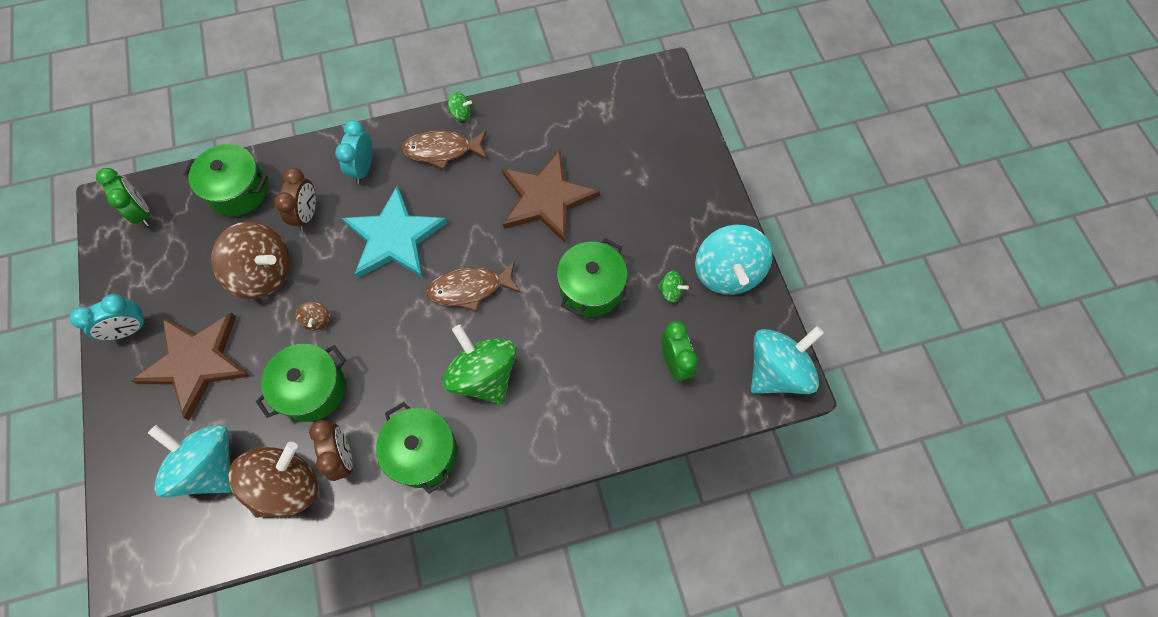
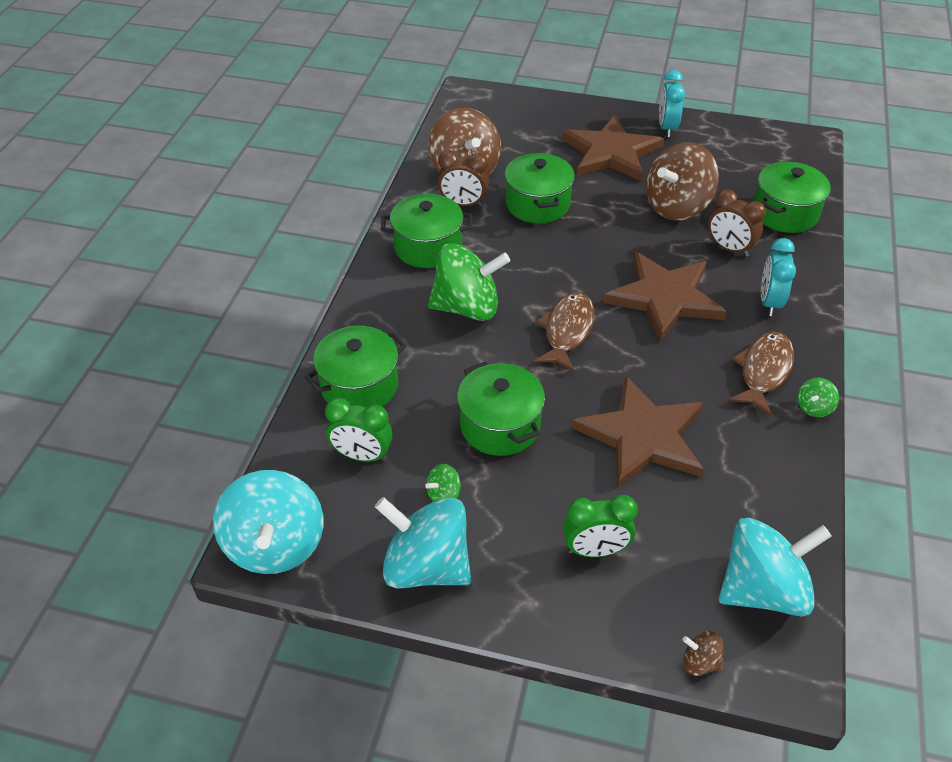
camera: 120 degrees right, 20 degrees down
green clock [96,168,150,226] -> green clock moved to [563,495,638,557]
turquoise spinning top [148,425,232,498] -> turquoise spinning top moved to [719,518,832,617]
brown spinning top [295,302,330,330] -> brown spinning top moved to [682,631,724,676]
turquoise clock [335,120,373,184] -> turquoise clock turned 120 degrees counterclockwise [761,238,796,316]
turquoise star [342,186,448,278] -> brown star [603,252,727,342]
none -> green pot [305,326,406,408]

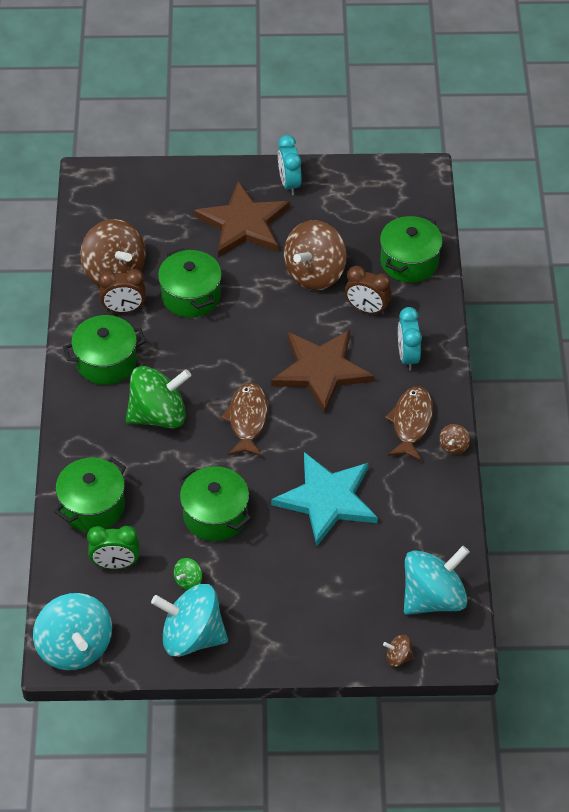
camera: 15 degrees left, 5 degrees up
green clock [563,495,638,557] -> none
brown star [572,375,704,489] -> turquoise star [271,452,378,546]
green spinning top [798,378,839,417] -> brown spinning top [439,424,470,455]

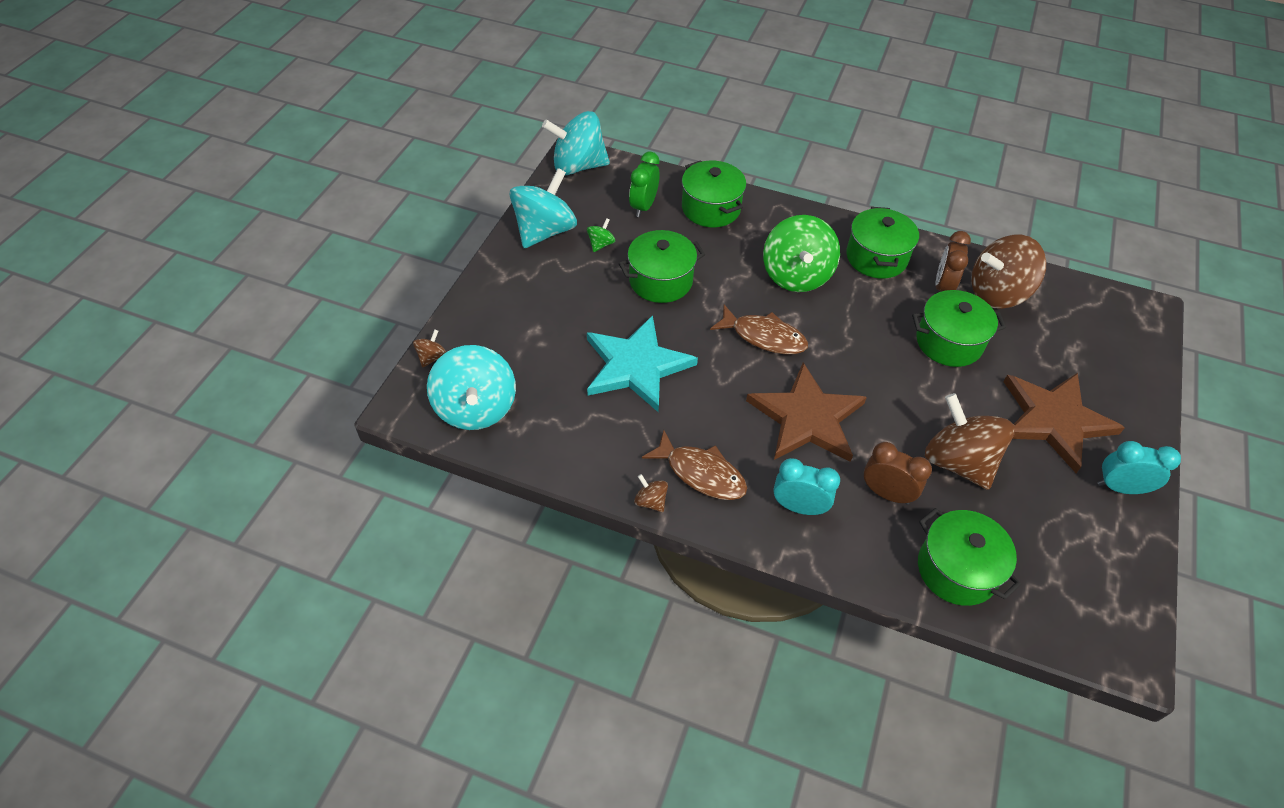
camera: 110 degrees right, 0 degrees up
green spinning top [174,558,202,590] -> green spinning top turned 60 degrees clockwise [587,218,615,252]
brown clock [345,266,391,315] -> brown clock turned 75 degrees clockwise [864,442,932,505]

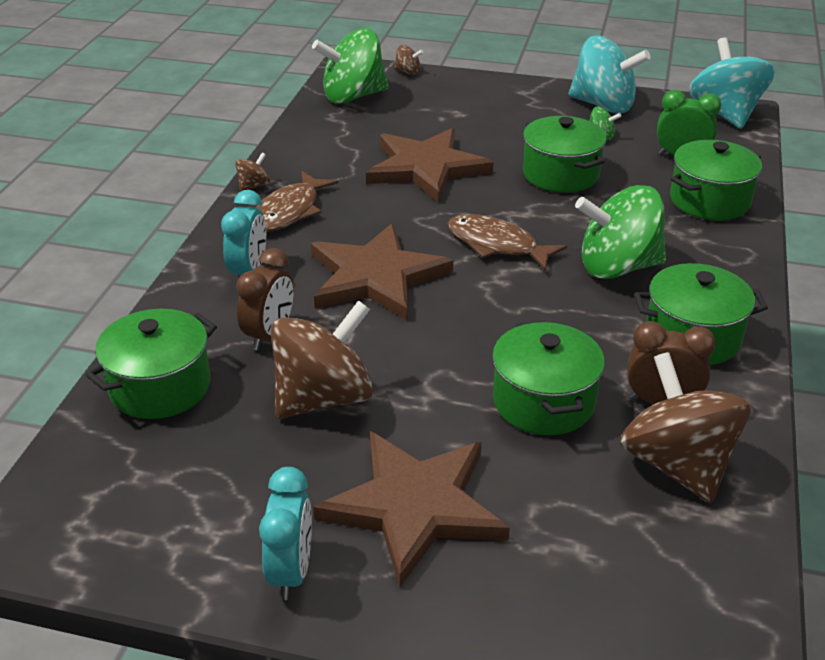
camera: 85 degrees right, 15 degrees down
turquoise spinning top [427,345,516,430] -> green spinning top [312,28,389,104]
turquoise star [587,315,698,412] -> brown star [366,128,494,203]
brown fish [710,305,808,355] -> brown fish turned 105 degrees clockwise [448,214,567,270]

